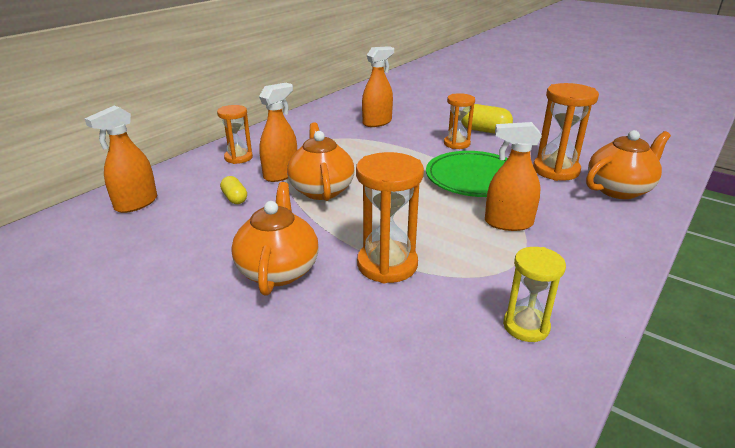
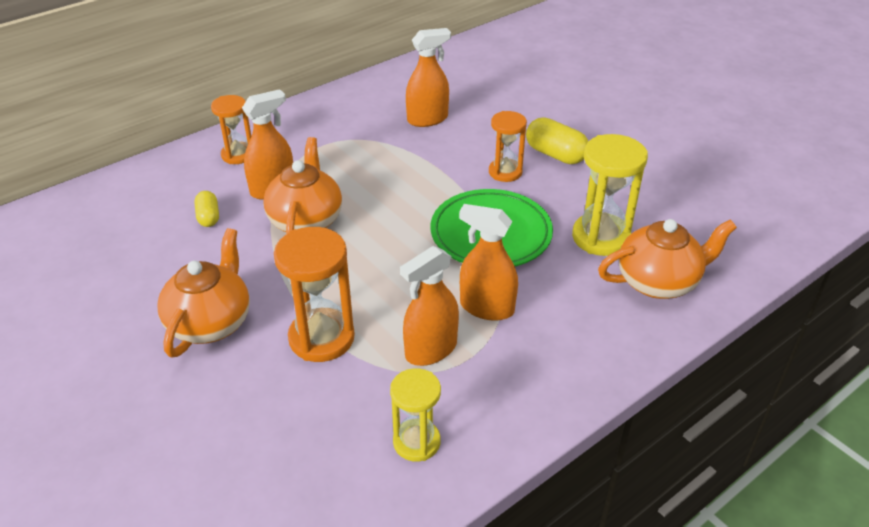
camera: 15 degrees right, 10 degrees up
orange spray bottle [84,106,157,213] -> orange spray bottle moved to [400,246,459,366]
orange hourglass [533,83,599,181] -> yellow hourglass [572,134,648,256]

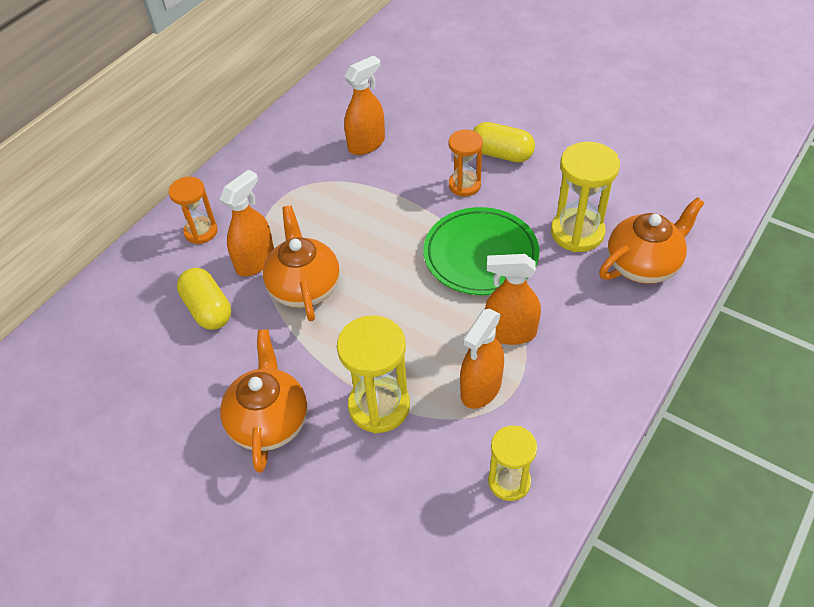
camera: 15 degrees left, 10 degrees up
yellow capsule [194,191,219,227] -> yellow capsule [177,268,231,330], size x1.65
orange hourglass [274,227,355,362] -> yellow hourglass [337,315,410,433]

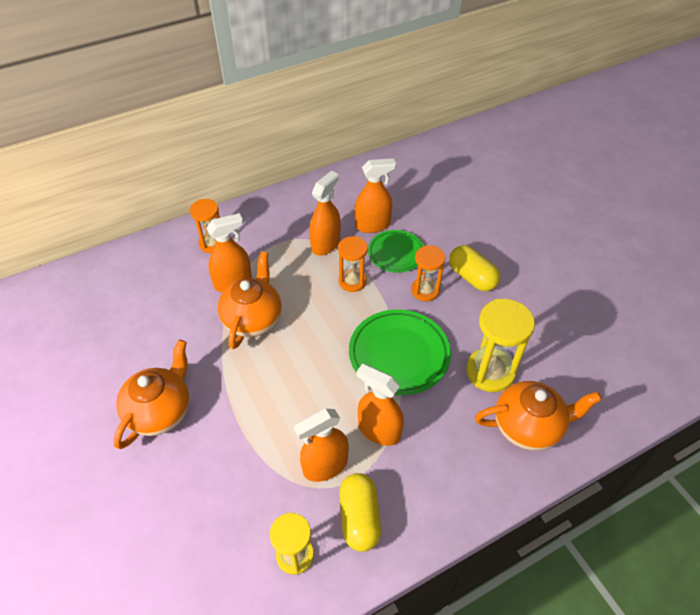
camera: 25 degrees right, 0 degrees up
yellow capsule [177,268,231,330] -> yellow capsule moved to [339,473,381,552]
yellow hourglass [337,315,410,433] -> none
none -> orange spray bottle [309,171,341,255]
none -> orange hourglass [338,236,368,292]
none -> green plate [368,230,424,273]

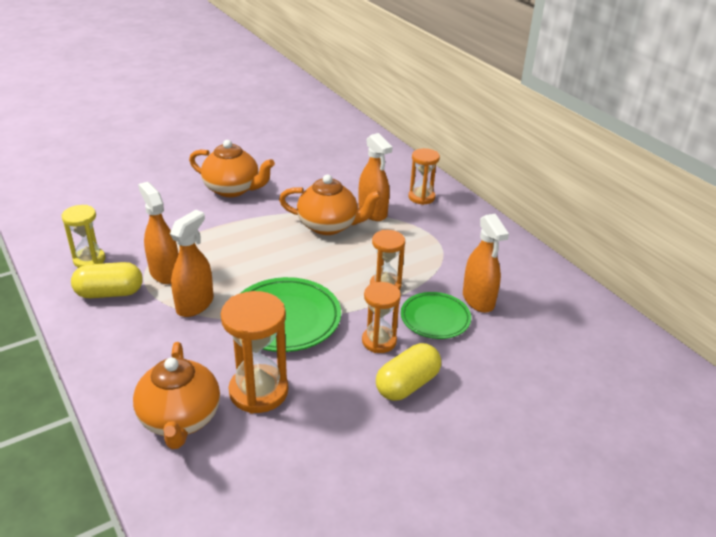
camera: 85 degrees right, 15 degrees down
orange spray bottle [309,171,341,255] -> none
yellow hourglass [466,299,535,392] -> orange hourglass [221,291,288,414]

